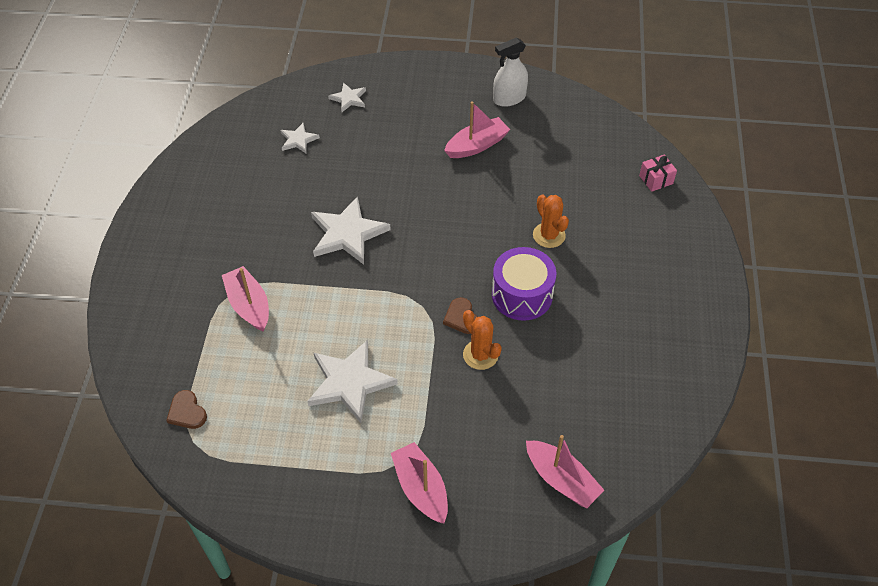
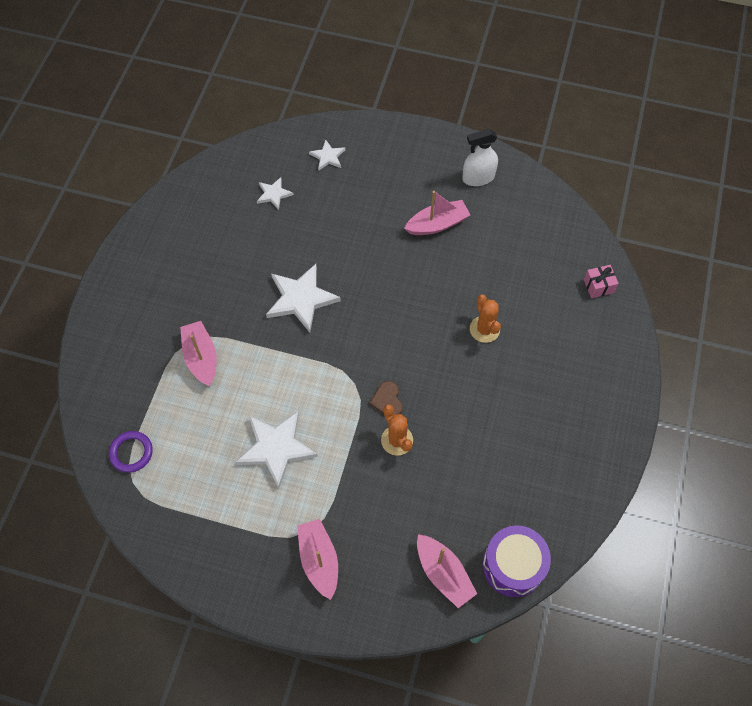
camera: 10 degrees right, 10 degrees up
brown heart [166,390,207,429] -> purple ring [109,431,153,473]
purple drum [492,247,556,321] -> purple drum moved to [482,525,551,597]

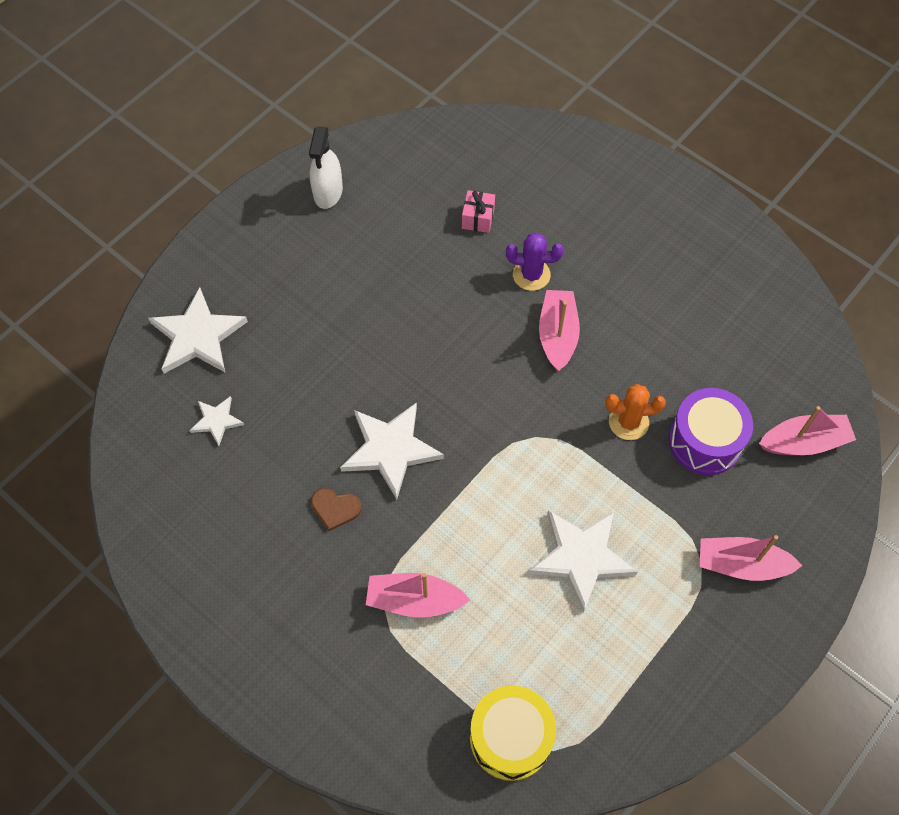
camera: 65 degrees left, 0 degrees up
purple ring [109,431,153,473] -> yellow drum [470,686,556,781]
white star [309,139,345,170] -> white star [148,287,248,374], size x1.89
brown heart [370,381,403,415] -> brown heart moved to [311,488,362,531]
pink boat [404,191,470,235] -> pink boat moved to [539,290,580,371]
orange cactus [470,294,501,343] -> purple cactus [506,232,564,291]
purple drum [482,525,551,597] -> purple drum moved to [669,388,753,475]
pink gift [584,265,619,298] -> pink gift moved to [462,190,495,233]

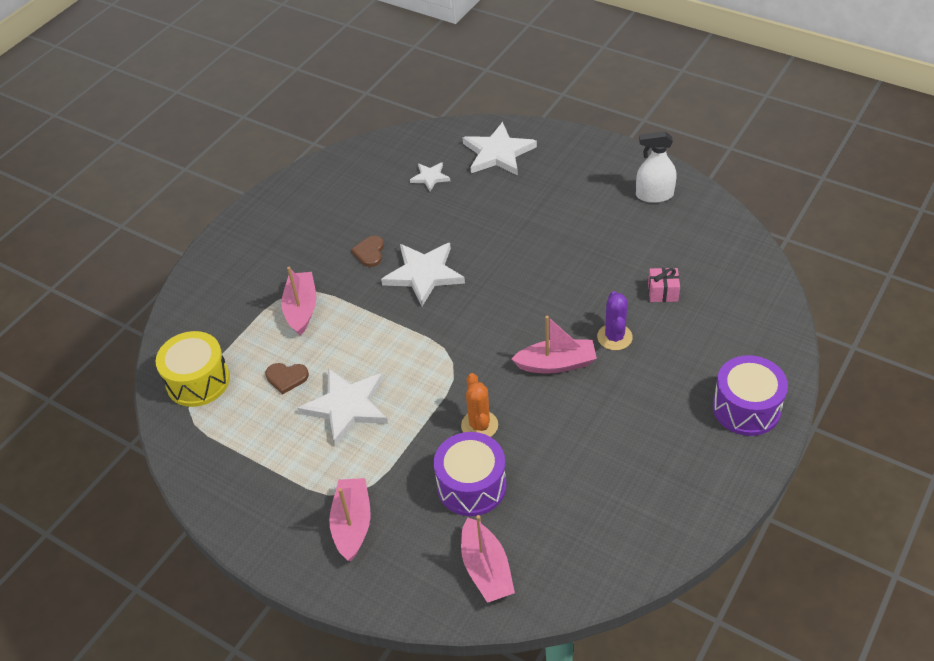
camera: 85 degrees right, 15 degrees down
none -> brown heart [265,363,309,395]
none -> purple drum [713,355,788,436]

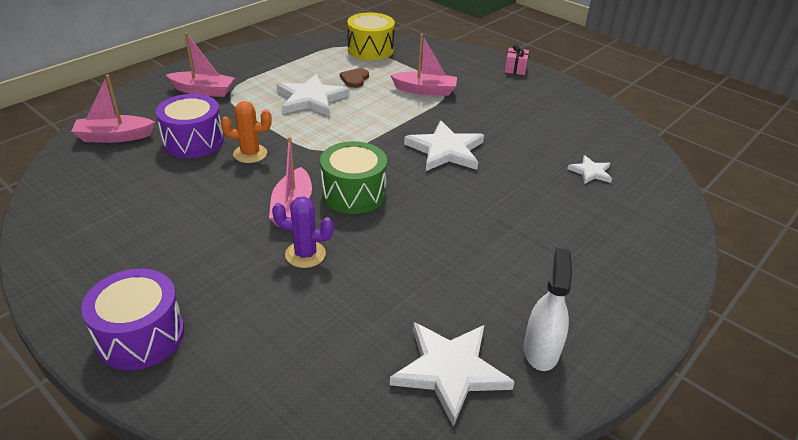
camera: 95 degrees right, 10 degrees down
brown heart [351,236,384,267] -> none
white star [462,122,537,176] -> white star moved to [390,322,515,427]
pink gift [648,268,680,302] -> pink gift moved to [505,45,529,75]
none -> green drum [320,141,387,214]

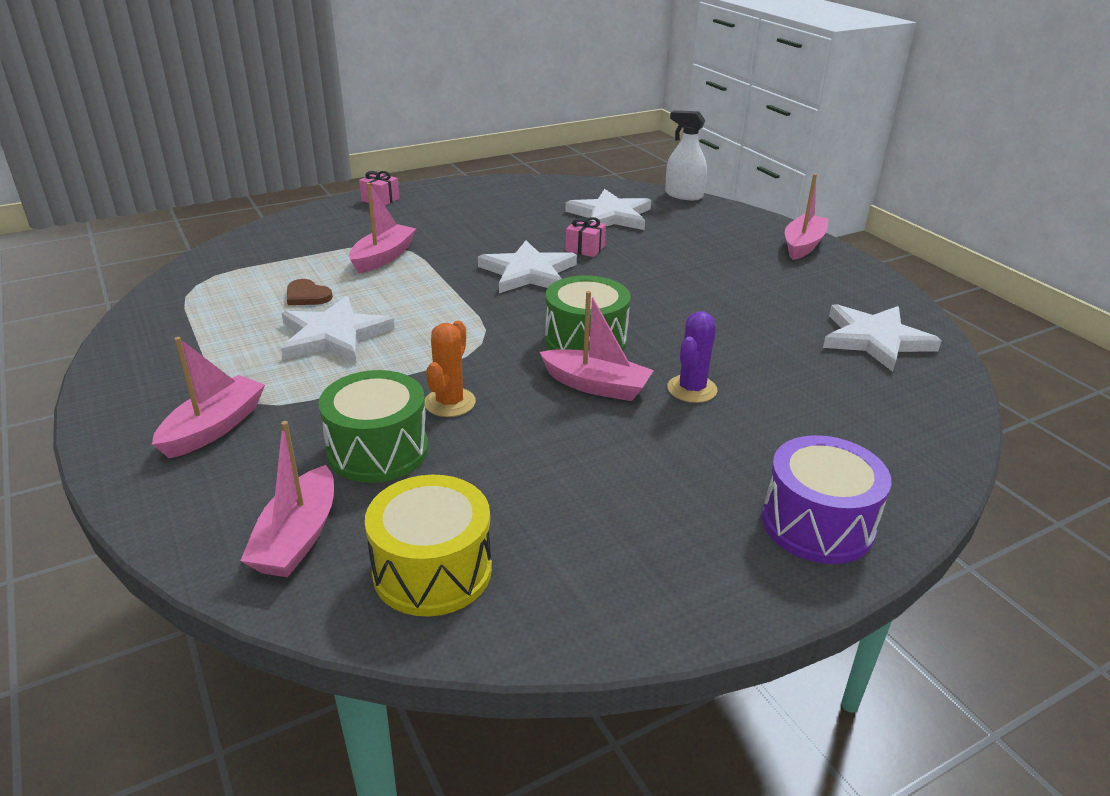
camera: 70 degrees left, 5 degrees down
purple drum [156,94,224,158] -> green drum [318,370,428,483]
yellow drum [347,12,395,60] -> yellow drum moved to [365,475,492,617]
white spray bottle [524,248,572,371] -> white spray bottle moved to [665,110,707,200]
white star [567,155,612,184] -> white star [565,189,651,230], size x1.89
none -> pink gift [565,217,606,257]
none -> pink boat [785,174,829,260]

